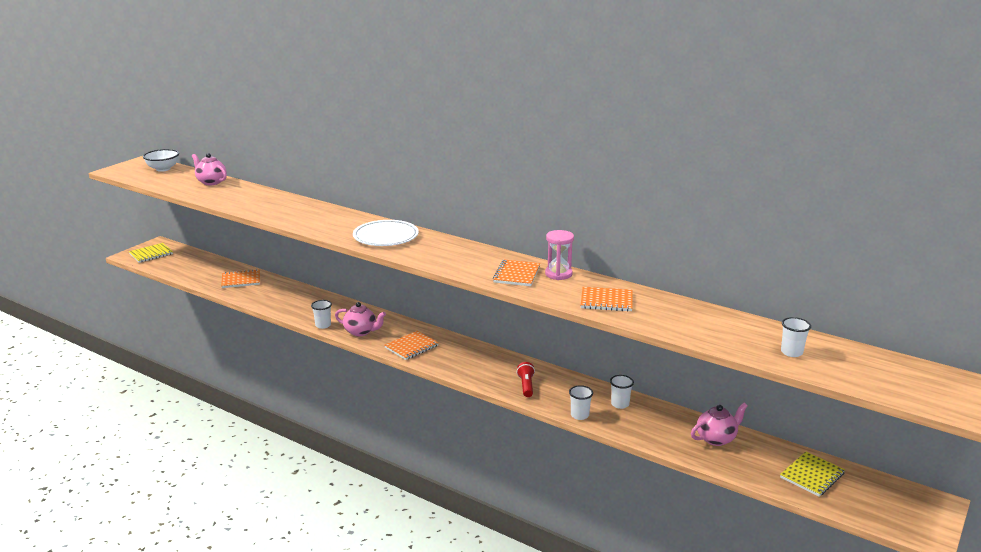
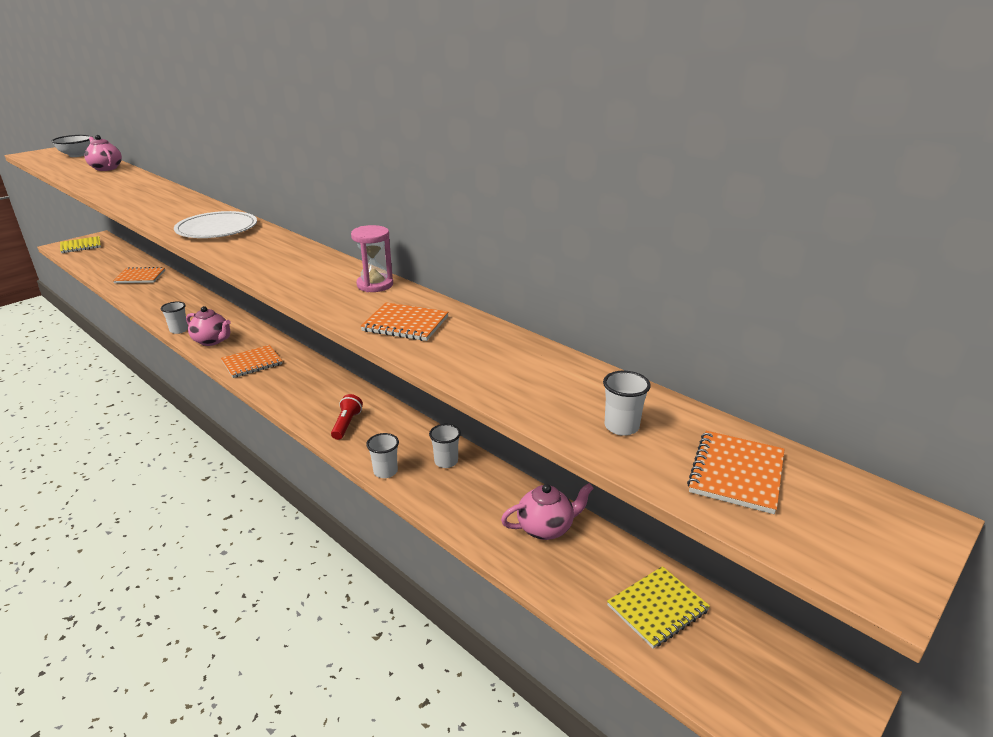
camera: 10 degrees right, 5 degrees up
orange notebook [493,260,541,286] -> orange notebook moved to [687,431,785,514]

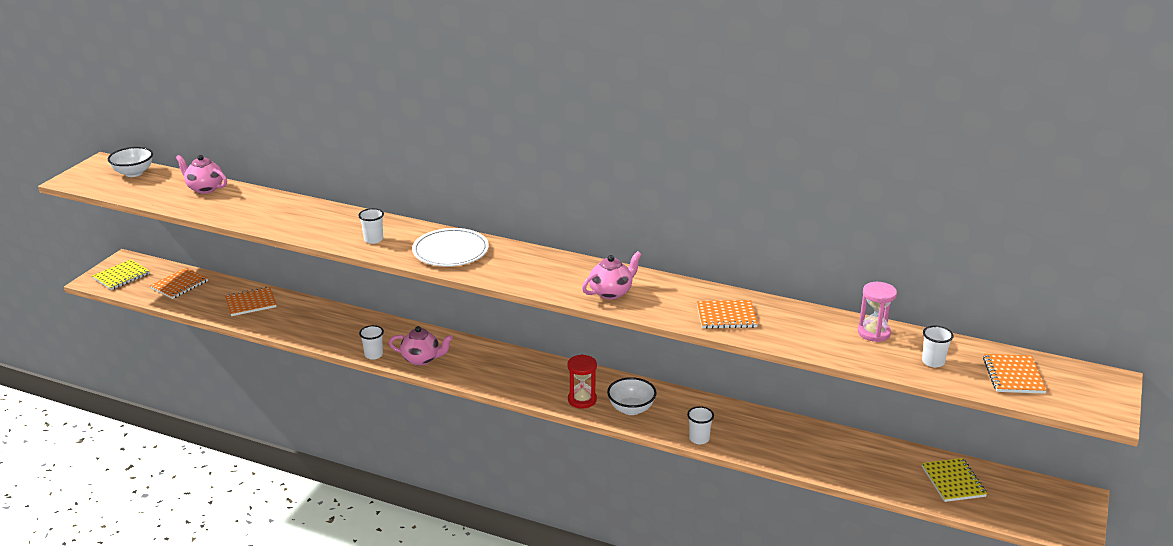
camera: 20 degrees left, 0 degrees up
orange notebook [221,345,282,378] -> orange notebook moved to [150,268,208,299]
red flashlight [331,394,363,440] -> white bowl [607,377,657,415]
pink hourglass [351,225,393,292] -> pink hourglass moved to [858,282,897,342]
white cup [429,424,461,468] -> white cup moved to [358,208,384,244]
pink teapot [501,483,594,540] -> pink teapot moved to [582,251,642,299]
yellow notebook [607,566,710,649] -> yellow notebook turned 45 degrees counterclockwise [922,458,987,502]
none -> red hourglass [567,354,597,409]

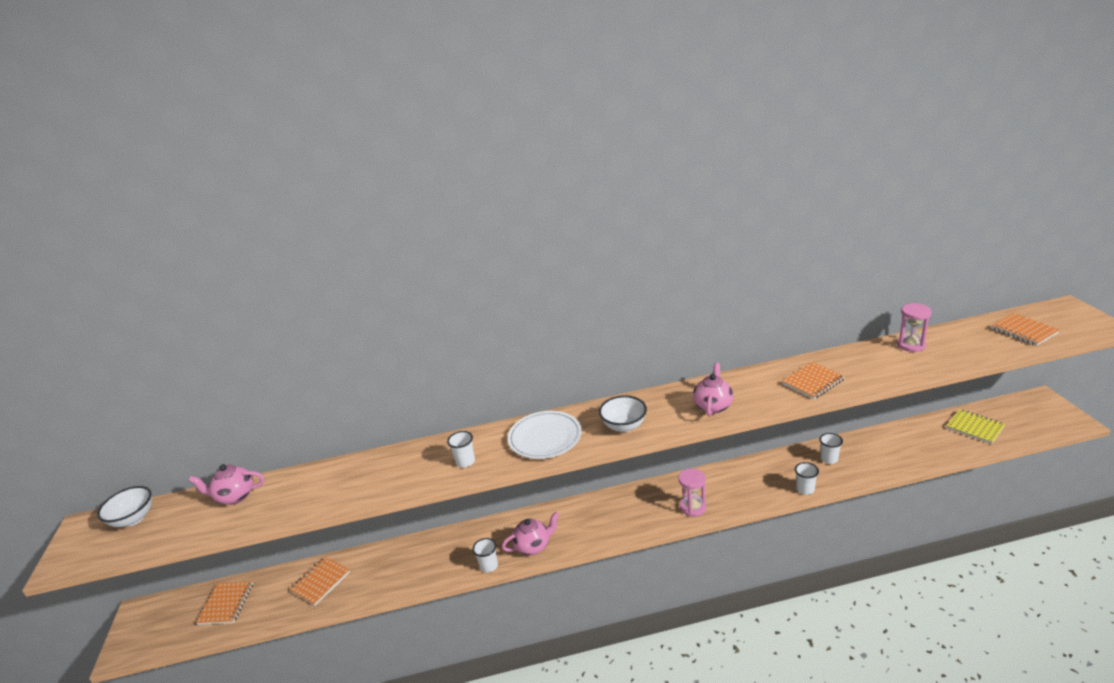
camera: 30 degrees left, 0 degrees up
yellow notebook [92,259,150,290] -> none
red hourglass [567,354,597,409] -> pink hourglass [678,468,706,517]
white bowl [607,377,657,415] -> white bowl moved to [599,395,647,432]
white cup [922,325,954,368] -> white cup moved to [819,433,843,464]

